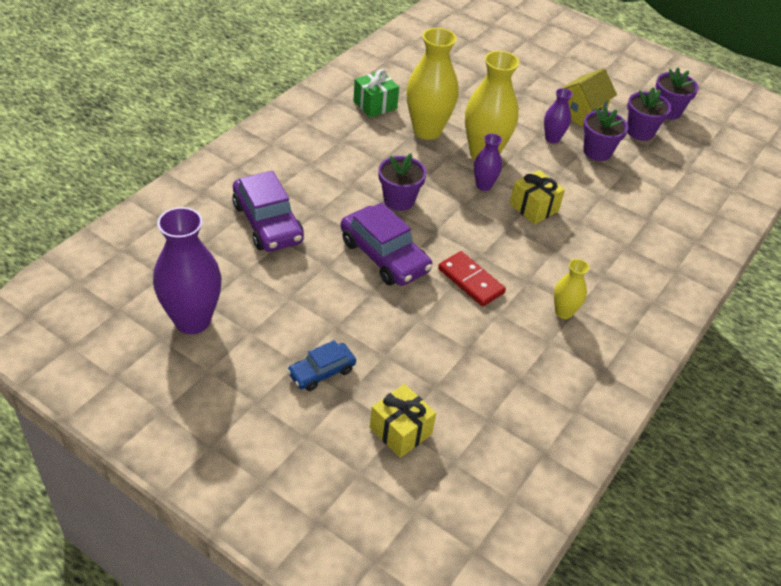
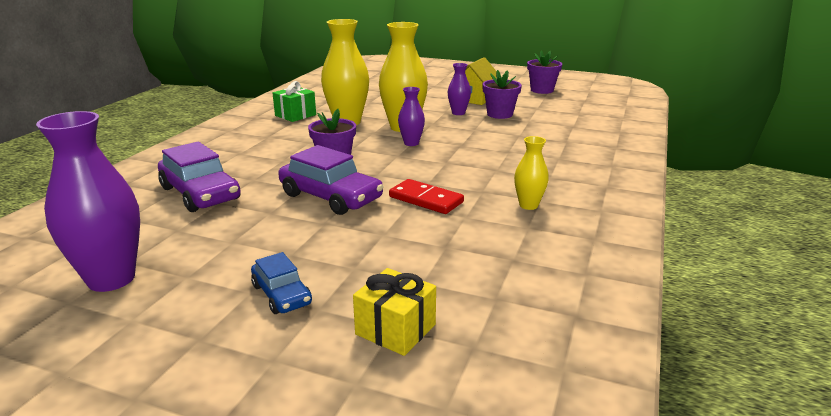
camera: 10 degrees left, 20 degrees down
blue car [287,340,356,391] -> blue car turned 75 degrees counterclockwise [251,252,312,314]
yellow gift [510,170,565,224] -> none
purple flower pot [627,87,671,141] -> none

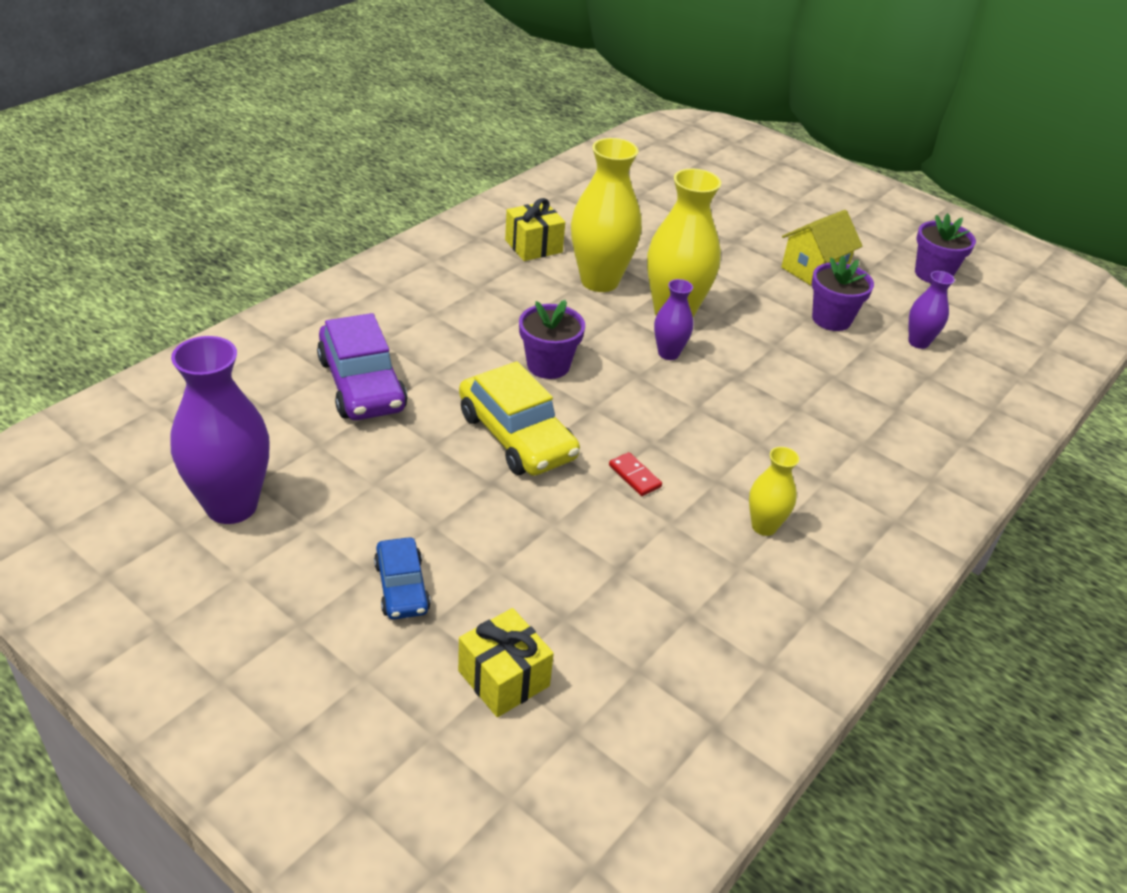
camera: 15 degrees right, 15 degrees up
green gift [273,81,316,122] -> yellow gift [505,198,565,261]
purple car [278,145,384,215] -> yellow car [459,361,580,476]
red domino [389,179,464,214] -> red domino [609,452,662,496], size x0.58
purple vase [448,63,471,115] -> purple vase moved to [909,271,955,349]

